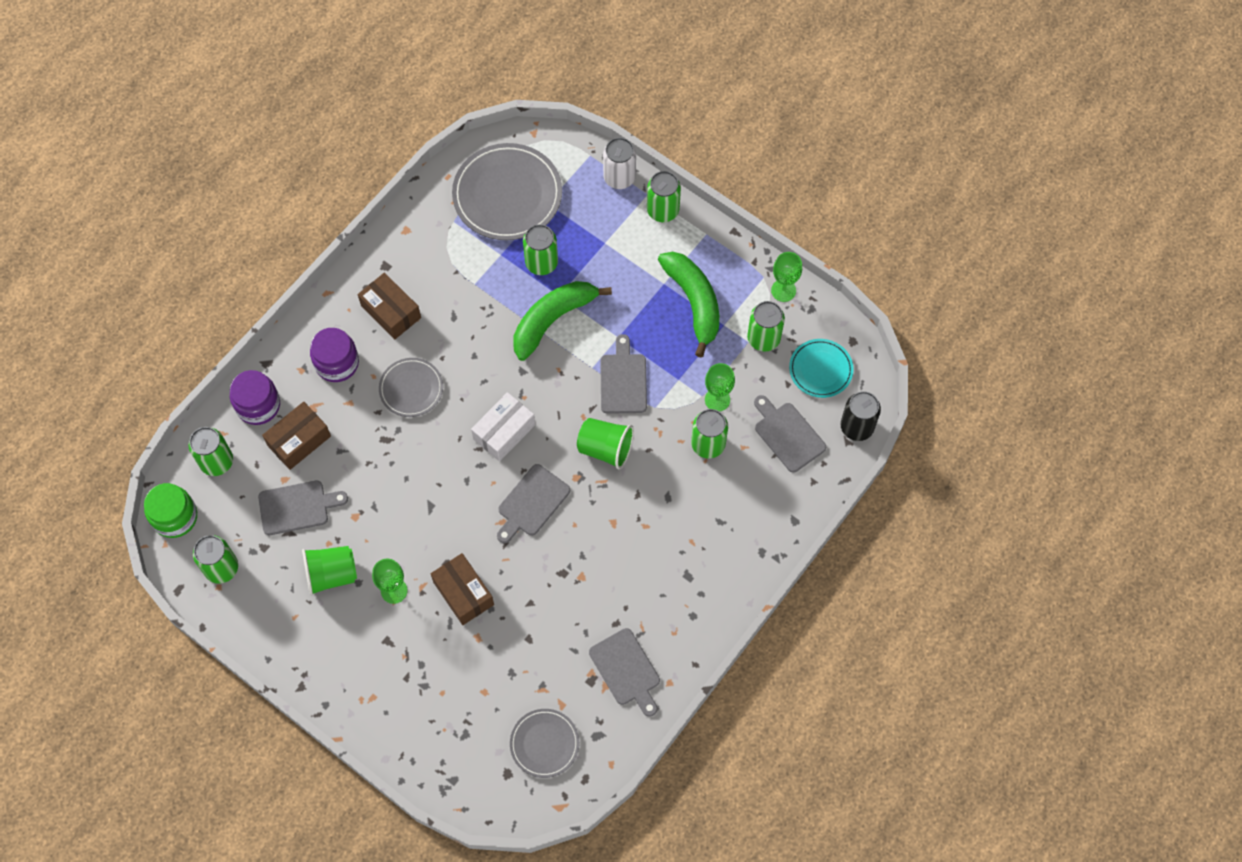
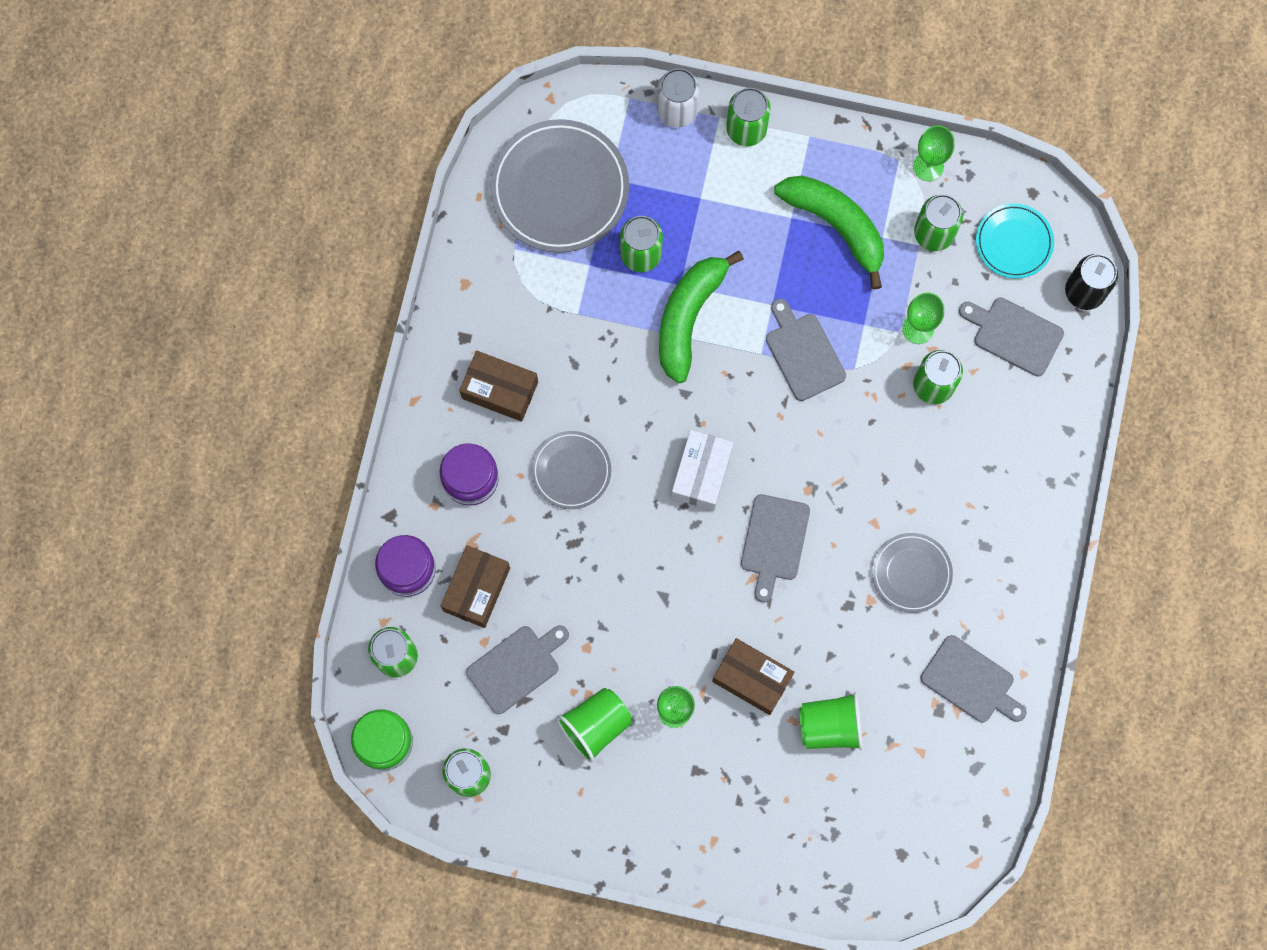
camera: 25 degrees left, 10 degrees up
grey plate [510,709,579,778] -> grey plate moved to [872,533,953,613]
green cup [577,418,634,469] -> green cup moved to [799,692,863,750]

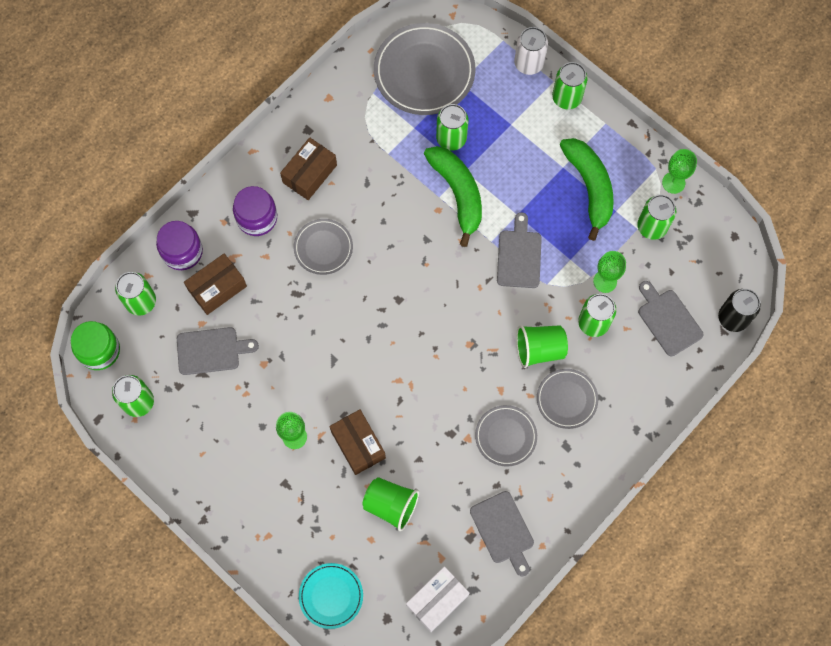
camera: 30 degrees right, 5 degrees down
brown box [460,351,538,421] -> brown box turned 75 degrees clockwise [280,137,337,200]
green cup [557,688,632,762] -> green cup moved to [516,325,568,368]
green banana [659,251,744,384] -> green banana turned 105 degrees clockwise [424,146,482,247]
white box [671,430,734,511] -> white box moved to [406,566,470,632]
grey cutting board [741,494,810,602] -> none
turquoise plate [976,203,1054,279] -> turquoise plate moved to [299,563,363,629]
none -> grey plate [537,369,598,429]

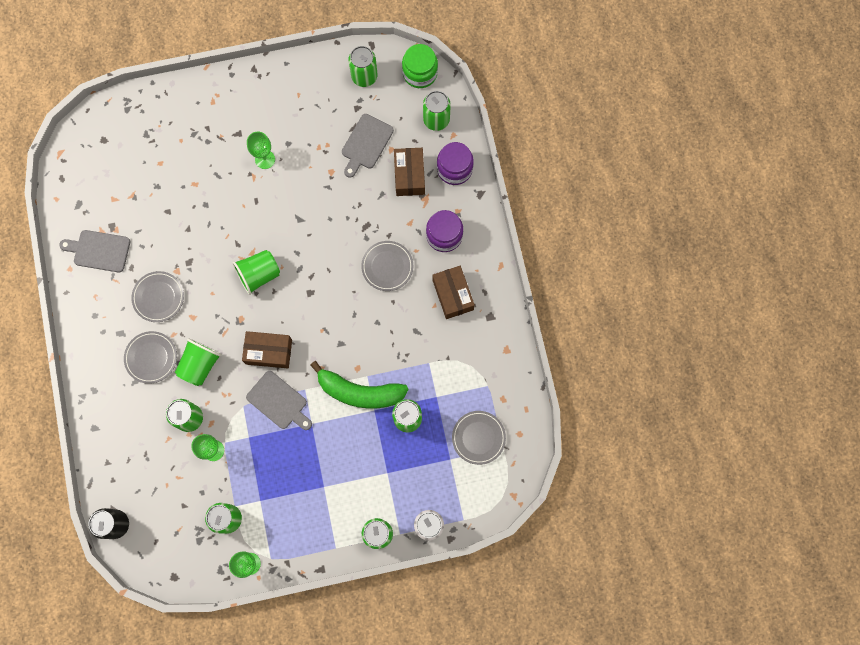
camera: 125 degrees right, 5 degrees up
turquoise plate [299,563,363,629] -> none
brown box [329,409,386,475] -> brown box moved to [242,331,292,368]
green cup [363,477,419,531] -> green cup moved to [233,250,280,295]
grey plate [374,23,476,115] -> grey plate [452,411,506,465], size x0.56
white box [406,566,470,632] -> none
green banana [560,138,614,241] -> none
grey cutting board [638,281,704,356] -> none

